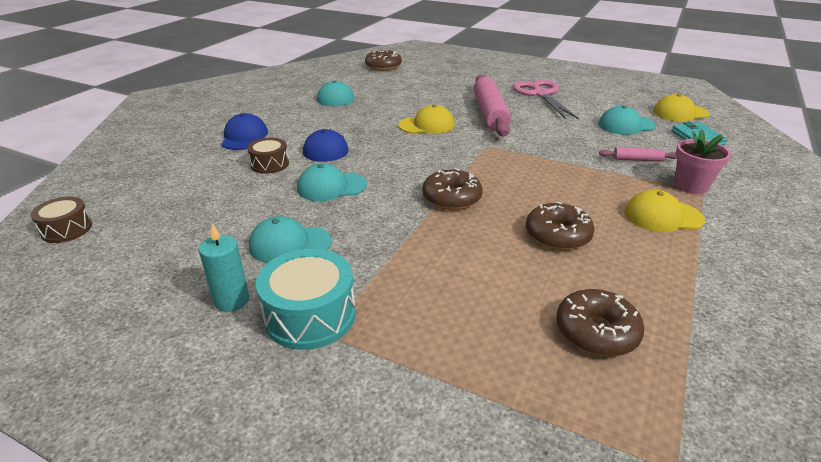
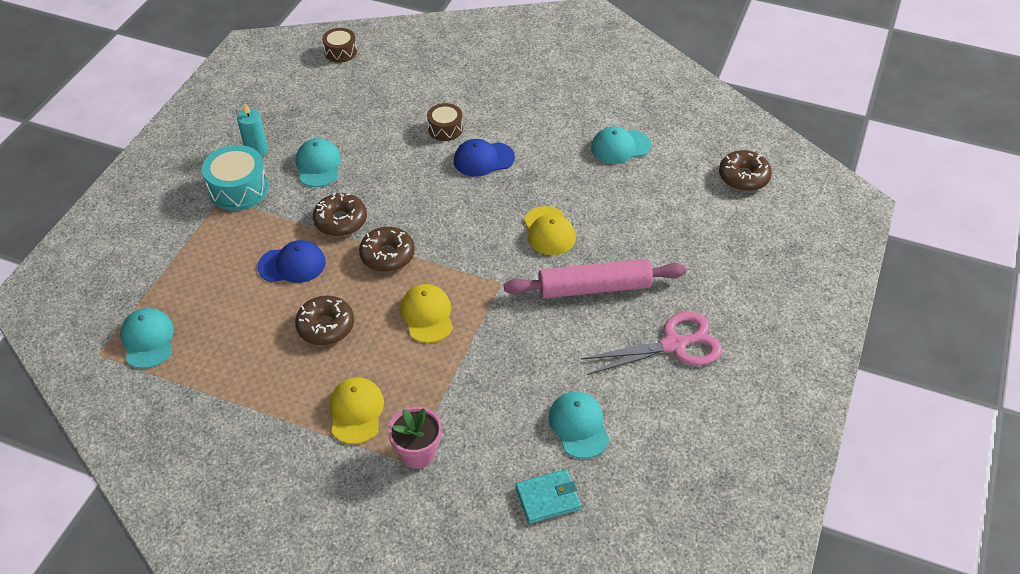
camera: 85 degrees right, 15 degrees up
blue cap [221,113,268,150] -> blue cap moved to [257,240,326,283]
turquoise cap [297,163,367,201] -> turquoise cap moved to [120,308,174,369]
brown donut [556,289,645,356] -> brown donut moved to [313,192,367,237]
pink rolling pin [599,147,677,162] -> none
yellow cap [653,94,709,122] -> yellow cap moved to [400,284,453,343]

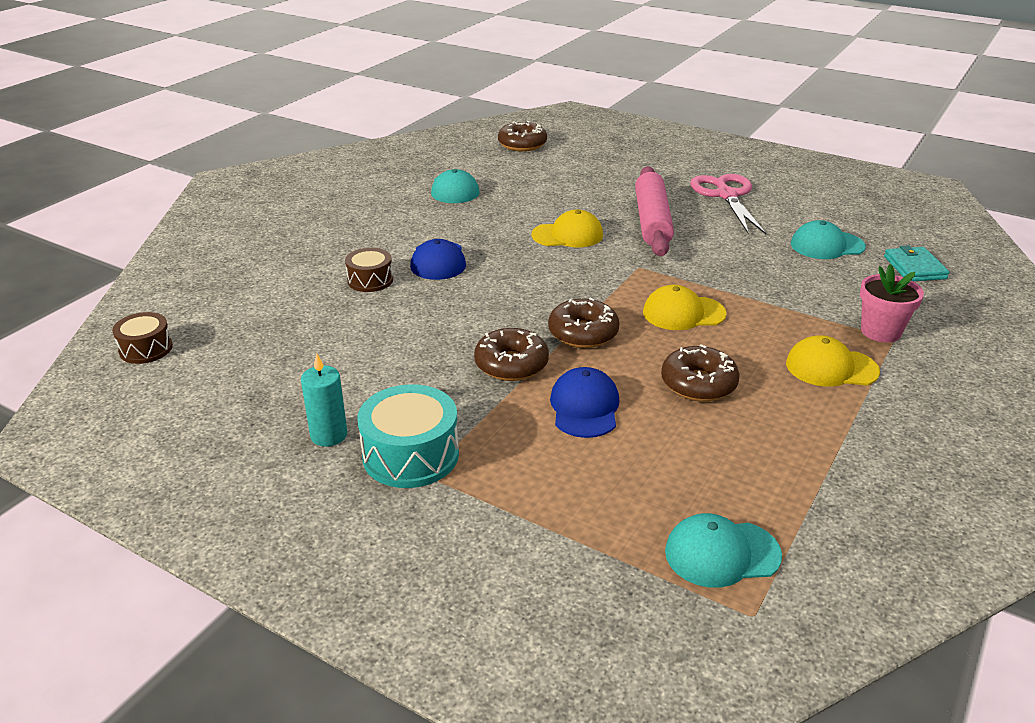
camera: 80 degrees left, 15 degrees down
turquoise cap [296,138,341,187] -> none

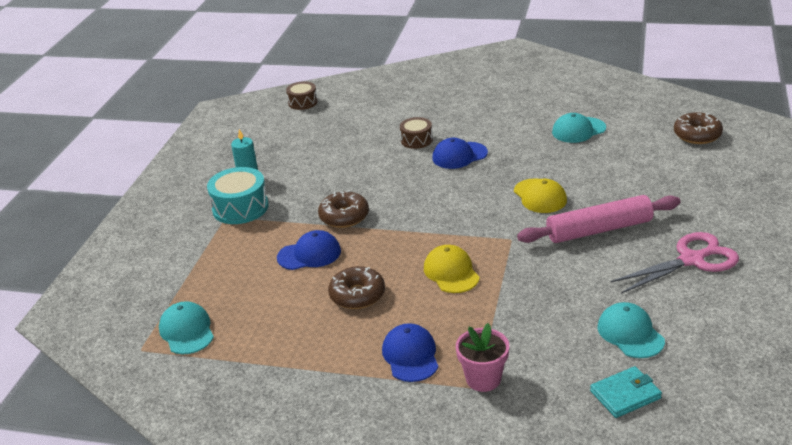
camera: 75 degrees right, 0 degrees up
brown donut [548,297,620,348] -> none
yellow cap [786,335,880,387] -> blue cap [382,323,438,382]

